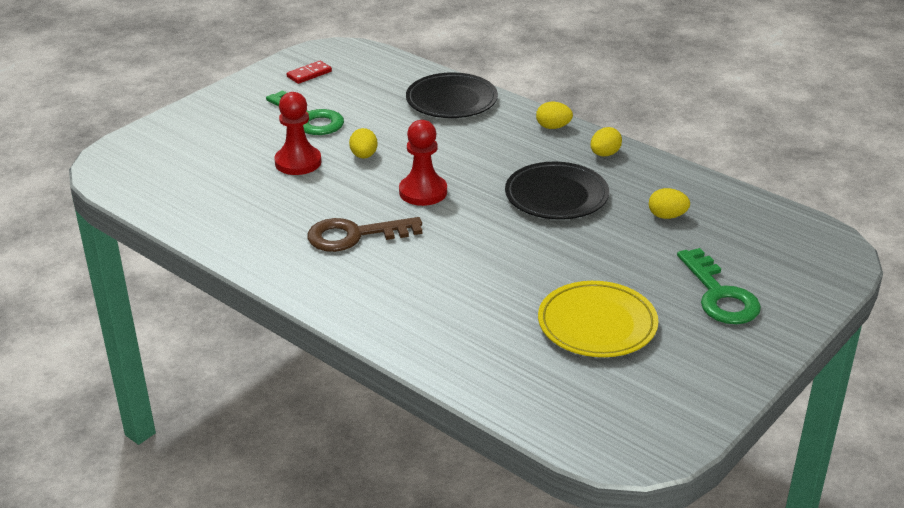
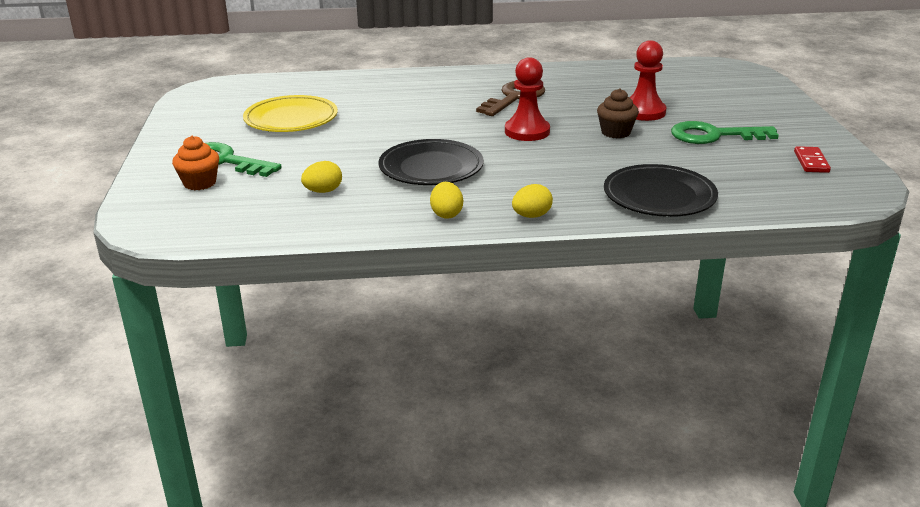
camera: 135 degrees right, 5 degrees down
yellow egg [349,128,378,159] -> brown cupcake [597,89,639,138]
none -> orange cupcake [172,136,219,190]

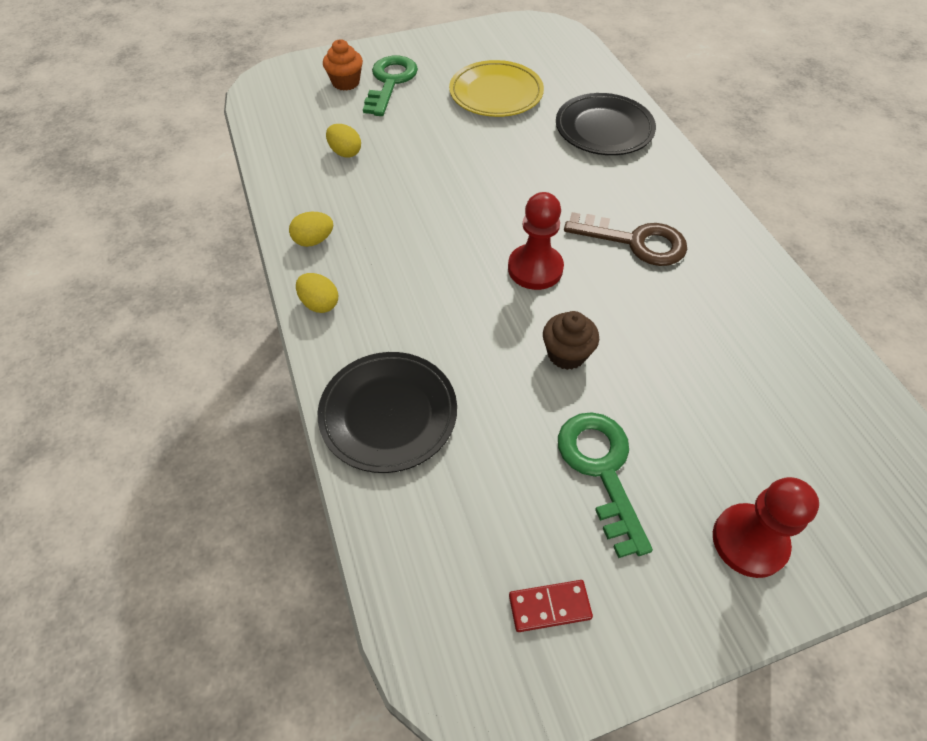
camera: 75 degrees right, 25 degrees up
black plate [378,139,484,185] -> black plate moved to [556,93,656,155]
red pawn [630,40,666,121] -> red pawn moved to [713,477,819,578]

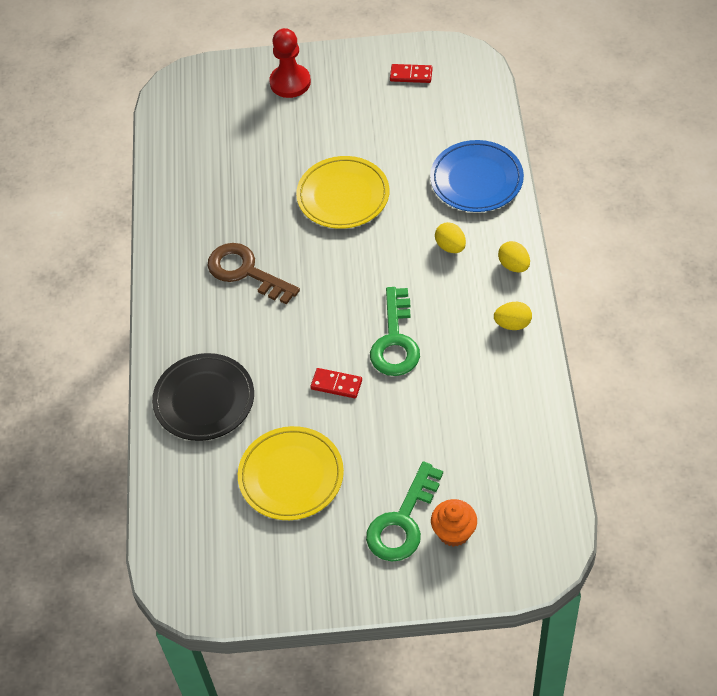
camera: 160 degrees left, 0 degrees up
black plate [318,352,457,473] -> blue plate [430,140,524,212]
yellow egg [326,124,361,158] -> yellow egg moved to [435,222,466,253]
red pawn [508,192,564,290] -> none
brown cupcake [543,311,599,370] -> yellow plate [296,156,389,229]
green key [558,412,653,558] -> green key moved to [370,287,420,376]
none -> red domino [310,368,362,398]

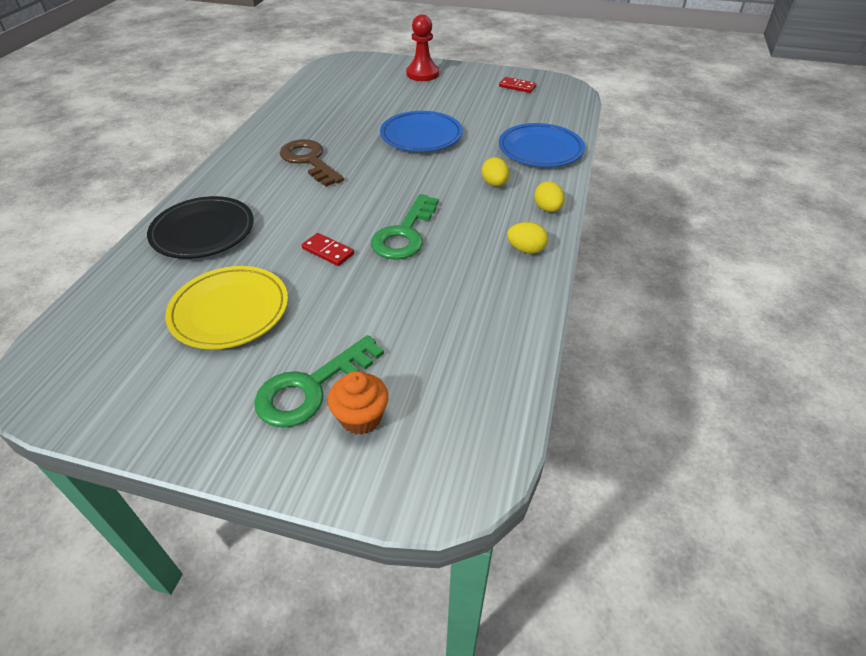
camera: 15 degrees right, 10 degrees down
yellow plate [296,156,389,229] -> blue plate [380,111,463,152]

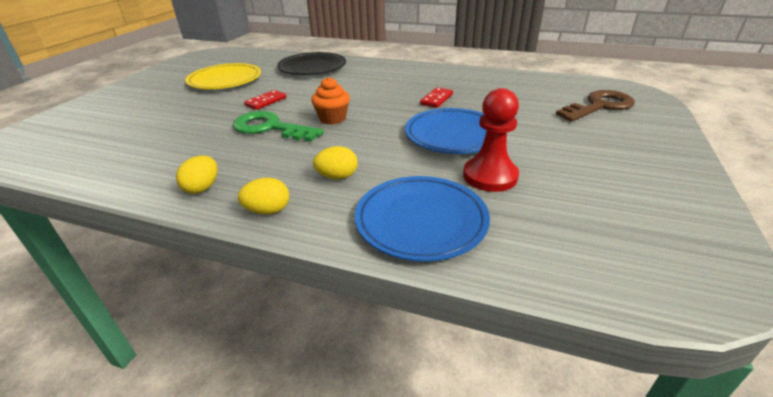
camera: 95 degrees right, 10 degrees down
green key [254,335,384,428] -> none
brown key [280,139,344,187] -> brown key moved to [556,90,635,122]
orange cupcake [328,371,389,435] -> orange cupcake moved to [311,77,350,124]
red pawn [406,14,439,81] -> red pawn moved to [463,88,519,192]
red domino [499,77,536,93] -> red domino moved to [420,87,453,108]

